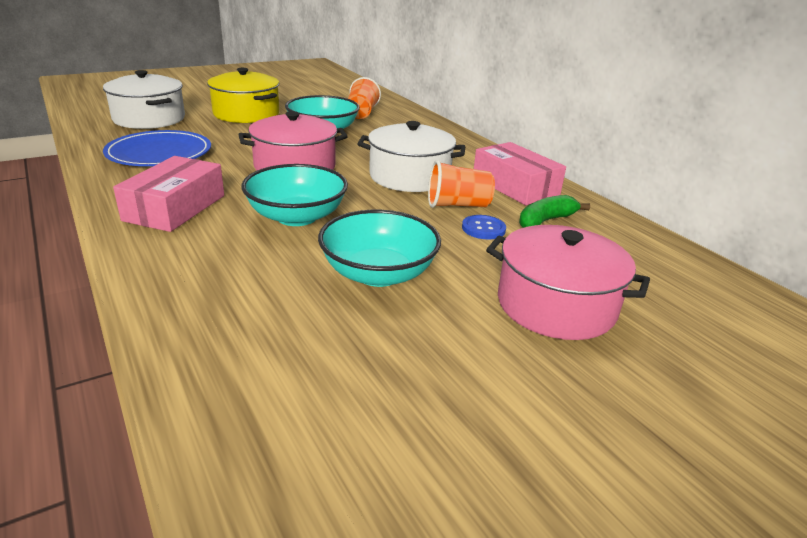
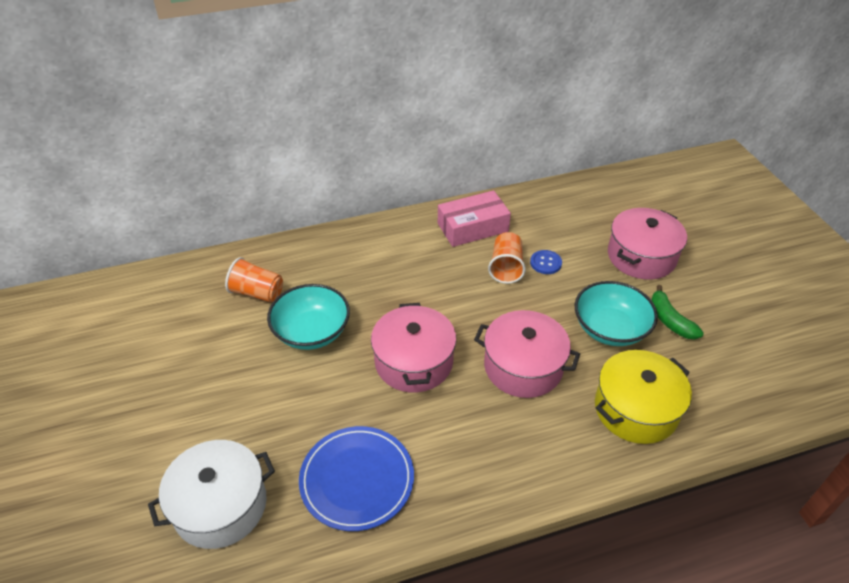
camera: 75 degrees left, 15 degrees up
pink box [113,156,224,232] -> none
yellow pot [207,68,279,123] -> yellow pot moved to [595,350,692,444]
turquoise bowl [241,164,348,226] -> pink pot [474,310,580,398]
white pot [358,121,465,192] -> none
green banana [519,195,590,228] -> green banana moved to [651,285,704,340]

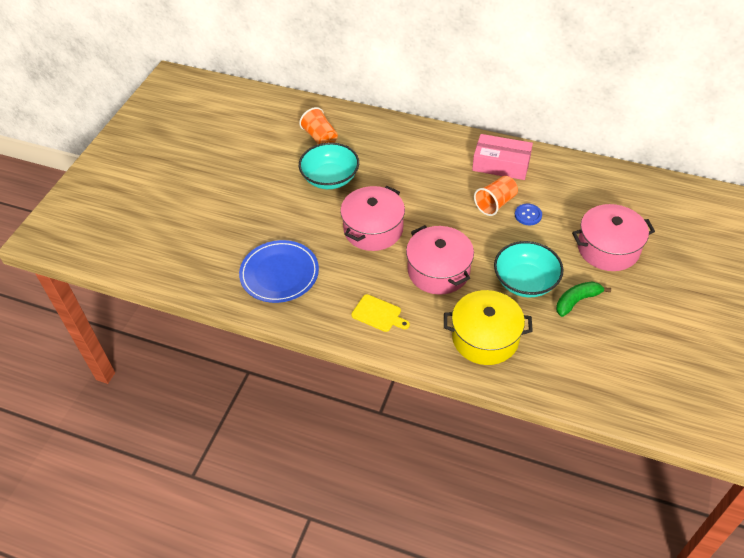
camera: 40 degrees right, 5 degrees up
white pot [148,440,275,549] -> none
green banana [651,285,704,340] -> green banana turned 45 degrees clockwise [556,281,611,317]
none -> yellow cutting board [351,294,410,332]

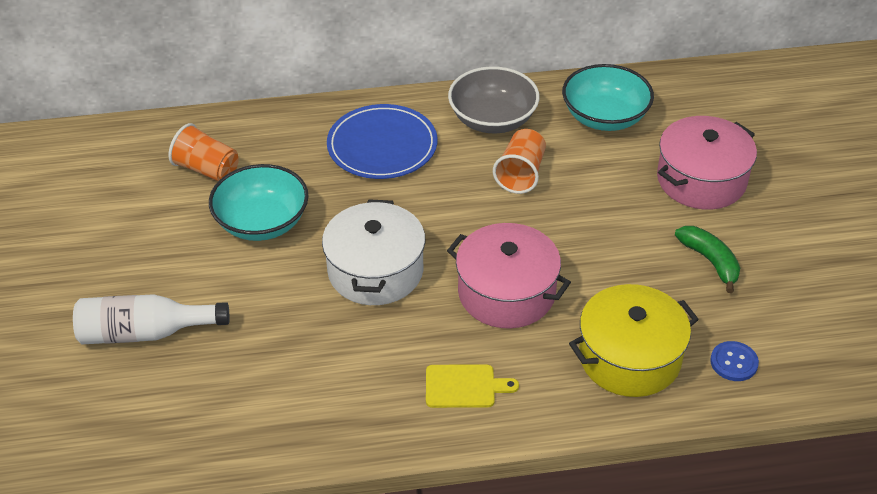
camera: 30 degrees left, 5 degrees down
blue plate [239,240,319,303] -> blue plate moved to [327,104,437,179]
pink pot [340,186,405,251] -> white pot [322,199,425,305]
pink box [472,134,533,180] -> grey bowl [448,66,540,133]
turquoise bowl [494,241,564,297] -> turquoise bowl moved to [562,64,654,131]
blue button [515,204,542,225] -> blue button moved to [710,341,759,381]
green banana [556,281,611,317] -> green banana turned 120 degrees clockwise [675,226,740,293]
none -> white bottle [73,294,229,344]

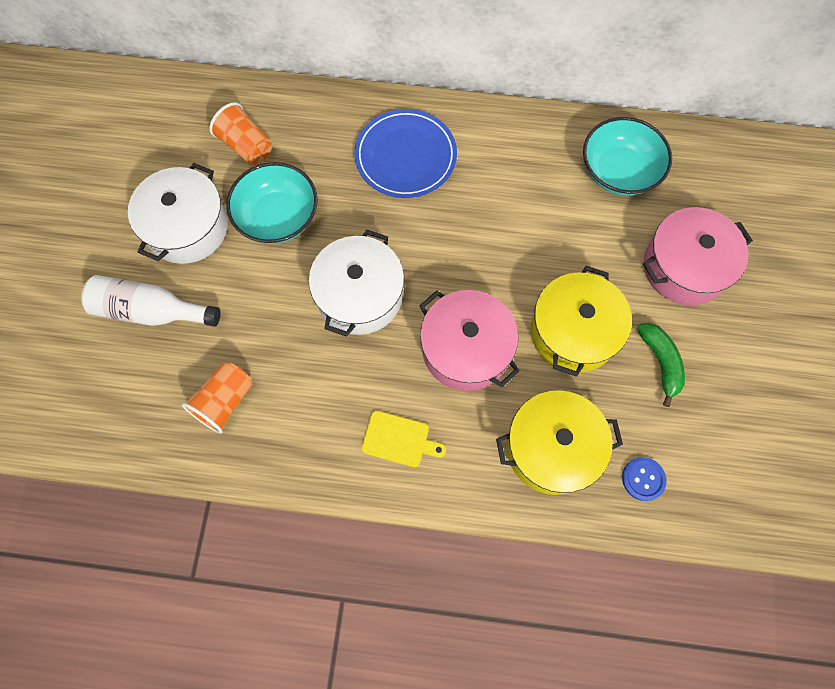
camera: 15 degrees right, 25 degrees up
grey bowl [448,66,540,133] -> none
orange cup [493,129,546,194] -> orange cup moved to [181,362,253,433]
none -> white pot [128,163,228,264]
none -> yellow pot [531,266,632,377]

